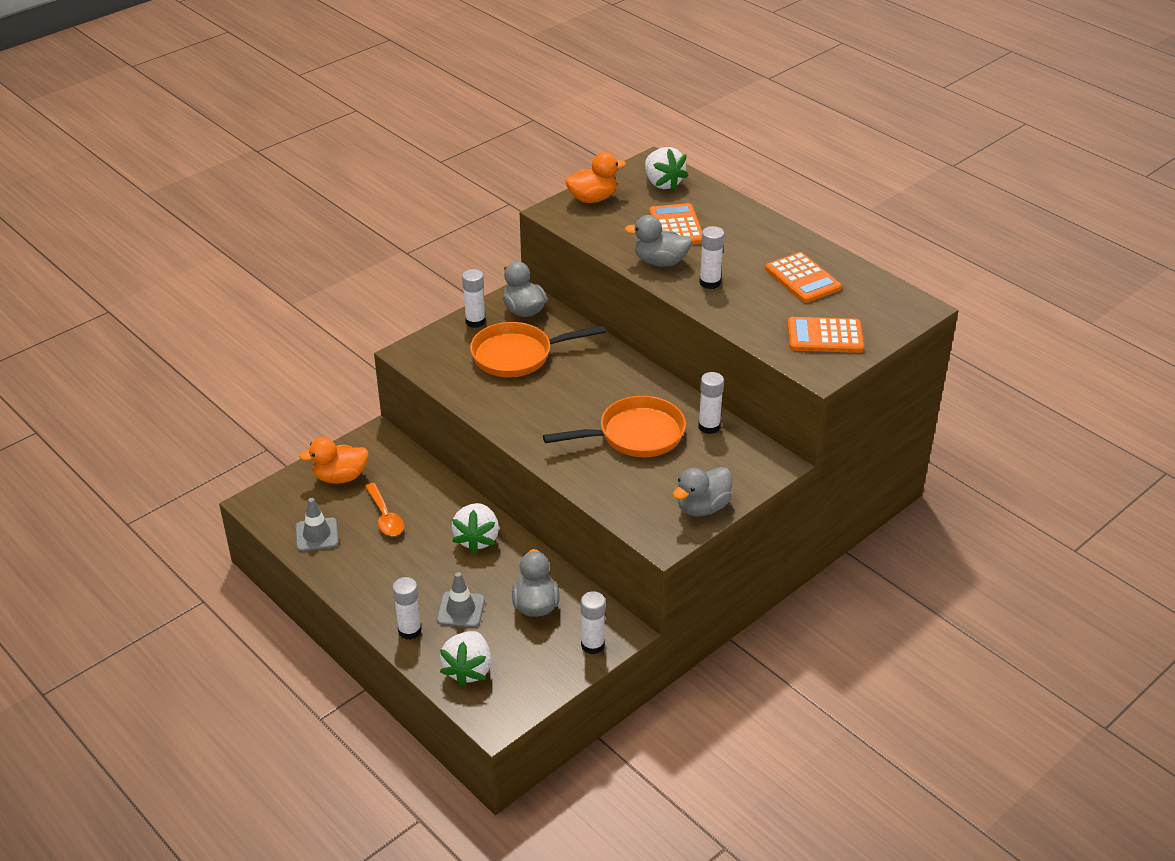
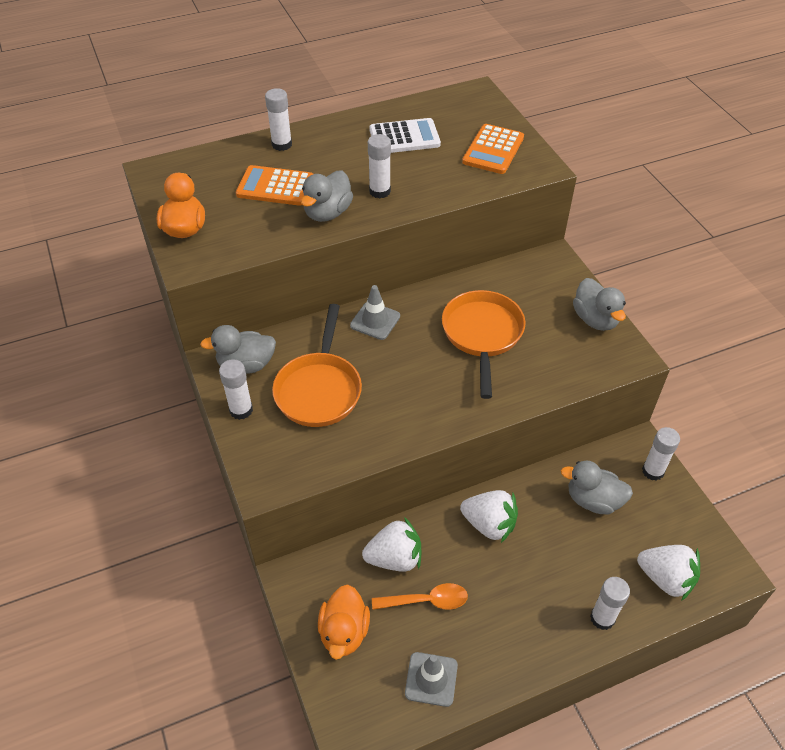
camera: 70 degrees left, 10 degrees up
grey traffic cone [436,572,485,628] -> grey traffic cone moved to [350,285,400,340]
white strawberry [645,147,689,191] -> white strawberry moved to [362,517,421,572]
white glue stick [698,372,724,434] -> white glue stick moved to [265,88,292,151]
orange calculator [765,252,842,303] -> white calculator [369,118,441,153]

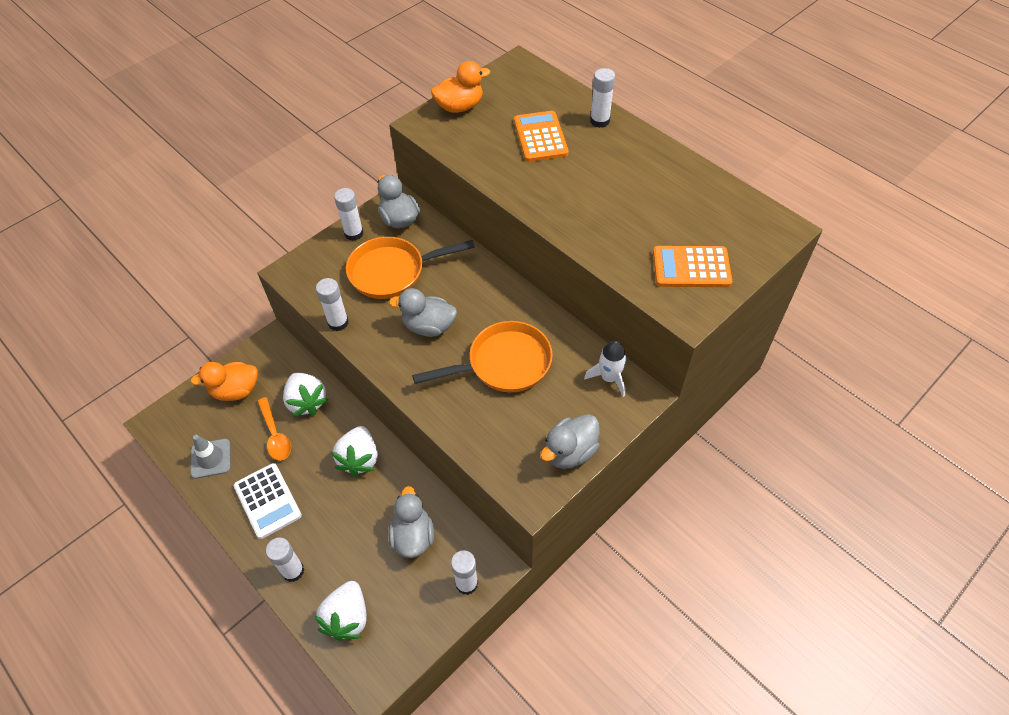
camera: 70 degrees right, 5 degrees up
grey duck [301,170,353,222] -> grey duck moved to [389,288,457,337]
grey traffic cone [350,285,400,340] -> none
white glue stick [368,134,391,199] -> white glue stick moved to [316,278,348,331]
white calculator [369,118,441,153] -> white calculator moved to [234,463,302,539]
none -> white rocket [584,341,627,397]

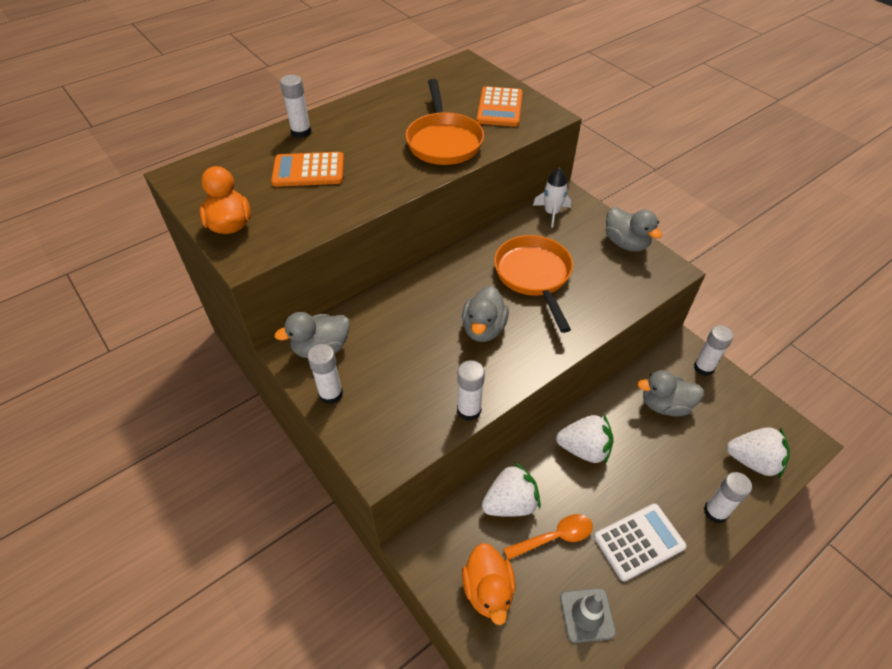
camera: 85 degrees left, 5 degrees down
orange pan [346,237,475,299] -> orange pan moved to [406,79,484,165]

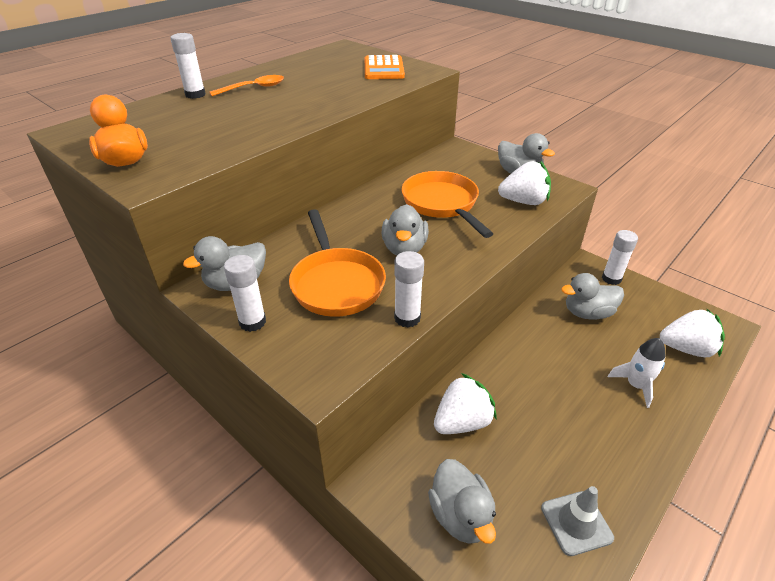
camera: 10 degrees left, 10 degrees down
orange calculator [271,152,344,187] -> none
orange pan [406,79,484,165] -> orange pan moved to [289,209,386,317]
orange duck [462,543,515,625] -> grey duck [428,459,496,544]
orange spoon [503,514,593,560] -> orange spoon moved to [209,75,284,96]
white rocket [533,168,571,228] -> white rocket moved to [608,338,666,408]
white strawberry [556,415,613,464] -> white strawberry moved to [498,161,551,205]
white calculator [594,504,686,582] -> none
white glue stick [704,472,752,523] -> none

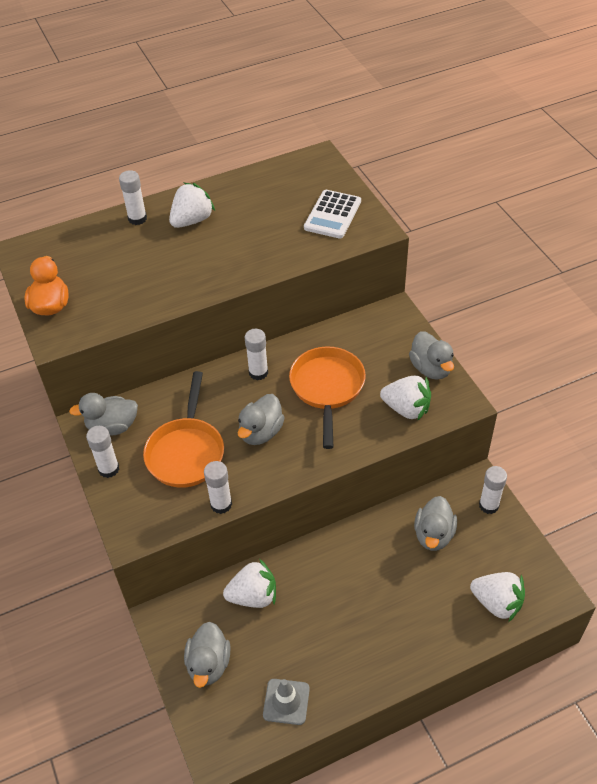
camera: 25 degrees right, 10 degrees up
orange spoon [209,75,284,96] -> white strawberry [169,183,215,228]
orange calculator [365,55,405,79] -> white calculator [304,190,361,239]
grey duck [561,273,624,320] -> grey duck turned 90 degrees counterclockwise [414,496,457,551]
white rocket [608,338,666,408] -> none
none -> white glue stick [245,329,268,380]

